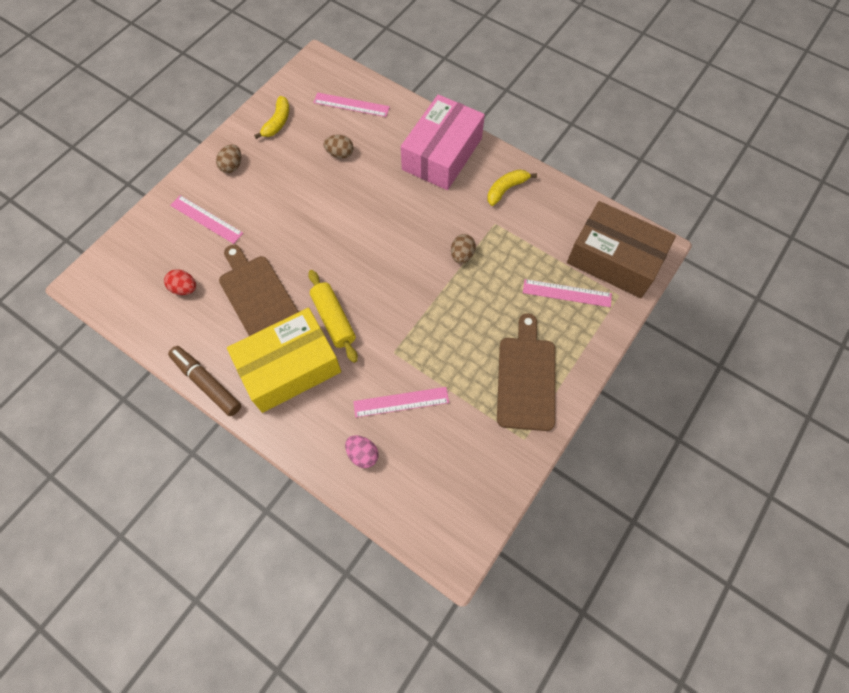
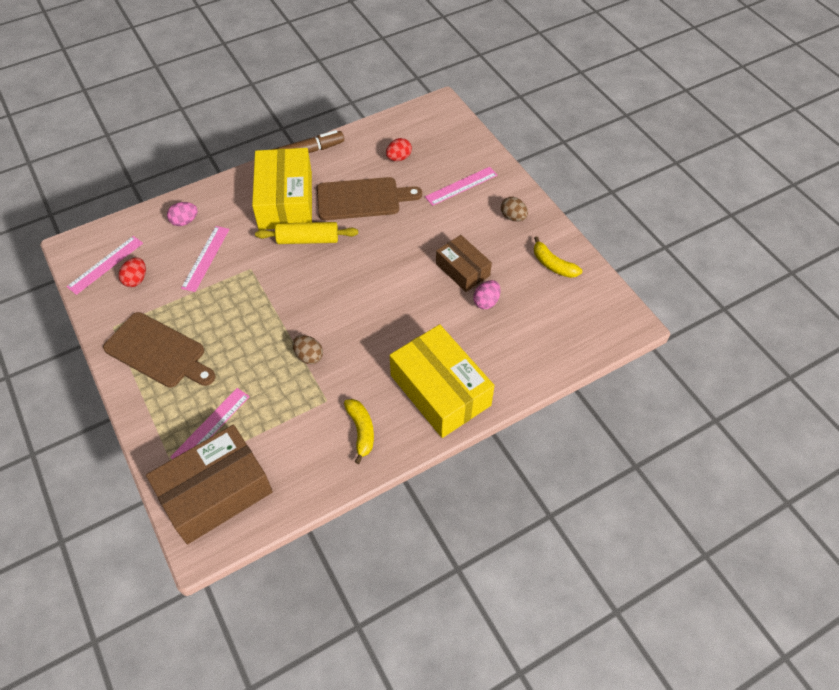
camera: 115 degrees right, 10 degrees down
pink ruler [313,93,390,117] -> pink ruler moved to [67,236,143,295]
brown egg [324,135,354,159] -> pink egg [473,280,500,309]
pink box [401,94,485,190] -> yellow box [390,324,495,438]
none -> red egg [118,258,146,287]
none -> brown box [436,235,492,292]

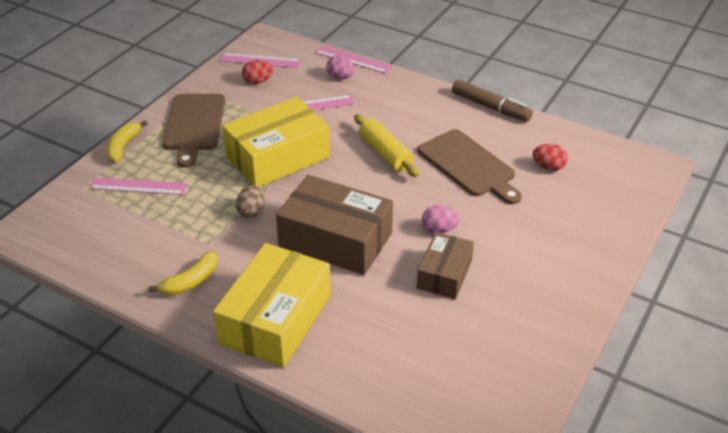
camera: 60 degrees right, 15 degrees down
brown box [146,425,273,544] -> brown box moved to [276,175,393,275]
yellow box [252,148,312,230] -> yellow box moved to [222,97,330,187]
pink ruler [425,167,498,206] -> pink ruler moved to [315,46,392,74]
pink egg [473,280,500,309] -> pink egg moved to [422,205,460,233]
brown egg [501,197,528,221] -> none
yellow banana [534,236,582,278] -> yellow banana moved to [106,120,148,163]

